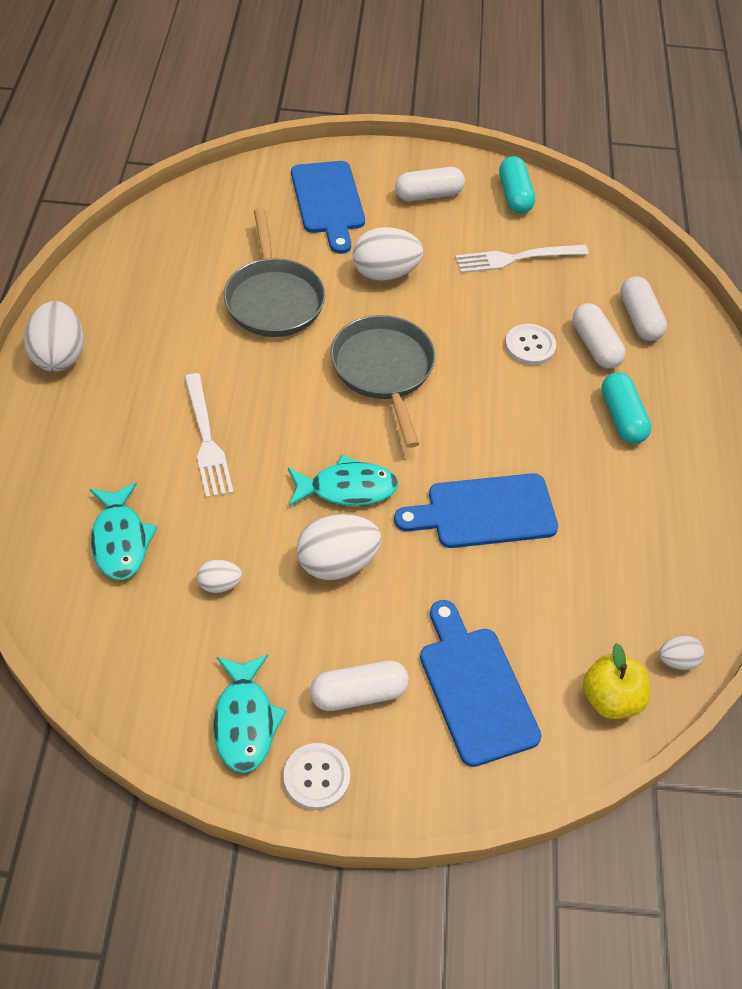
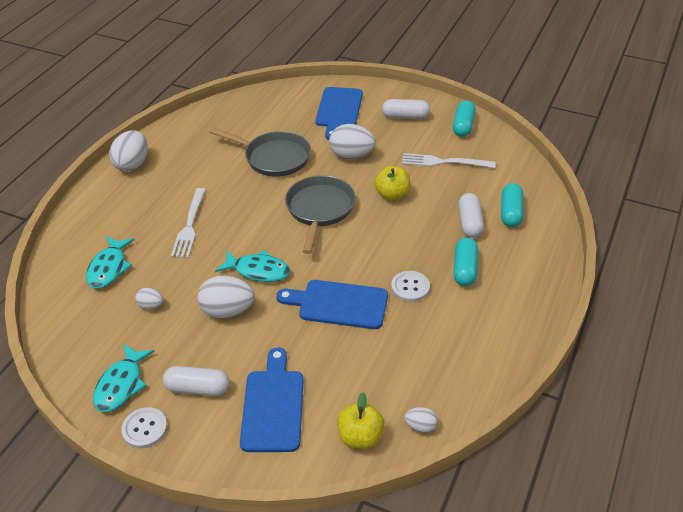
camera: 25 degrees right, 10 degrees down
grey pan [224,208,326,337] -> grey pan turned 75 degrees counterclockwise [210,128,311,177]
white button [505,324,556,365] -> white button moved to [391,271,430,302]
white capsule [620,277,667,341] -> turquoise capsule [501,183,523,227]
none -> yellow apple [375,166,410,201]

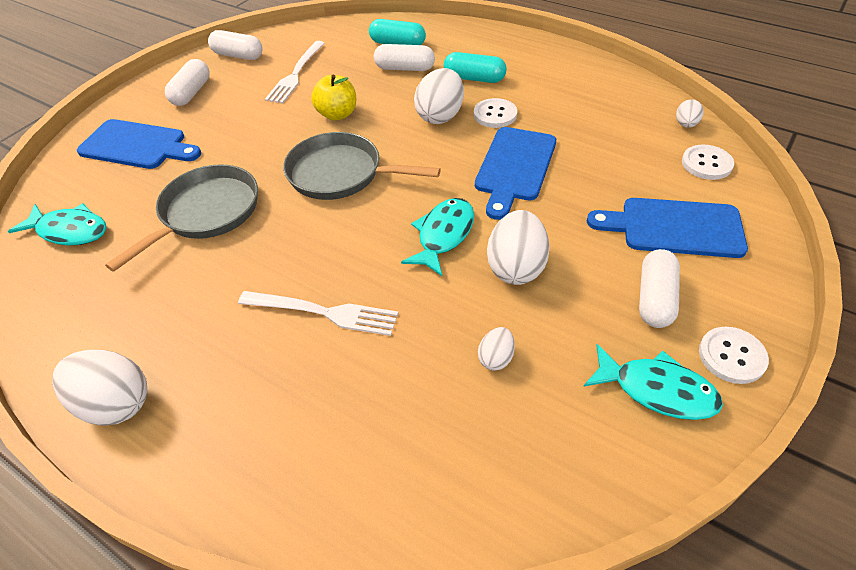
camera: 80 degrees left, 5 degrees up
turquoise fish [86,236,134,289] -> turquoise fish moved to [8,203,106,246]
white egg [329,124,376,159] -> white egg moved to [414,68,464,124]
yellow apple [337,393,385,449] -> white button [682,145,734,180]
turquoise capsule [453,100,476,137] -> white capsule [208,30,263,60]

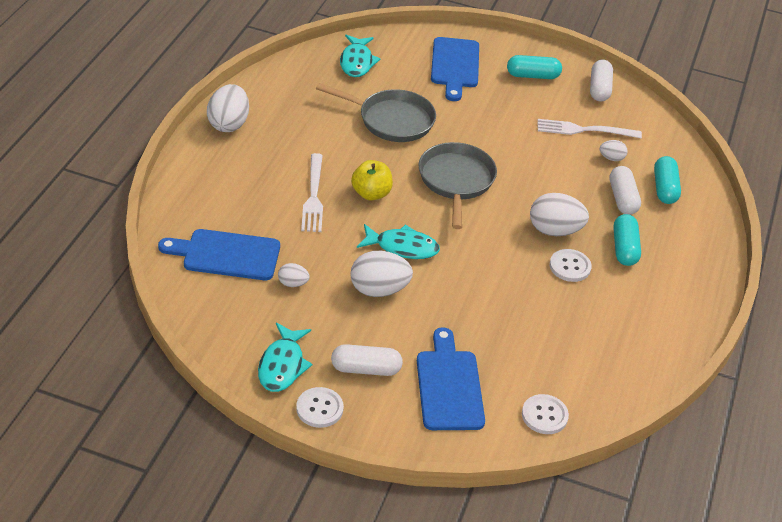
camera: 70 degrees right, 5 degrees down
white capsule [165,59,210,106] -> turquoise capsule [507,55,562,79]
yellow apple [311,75,357,121] -> yellow apple moved to [351,160,393,200]
blue cutting board [475,127,556,220] -> blue cutting board moved to [158,229,280,280]
white egg [676,99,703,128] -> white egg moved to [599,140,628,161]

